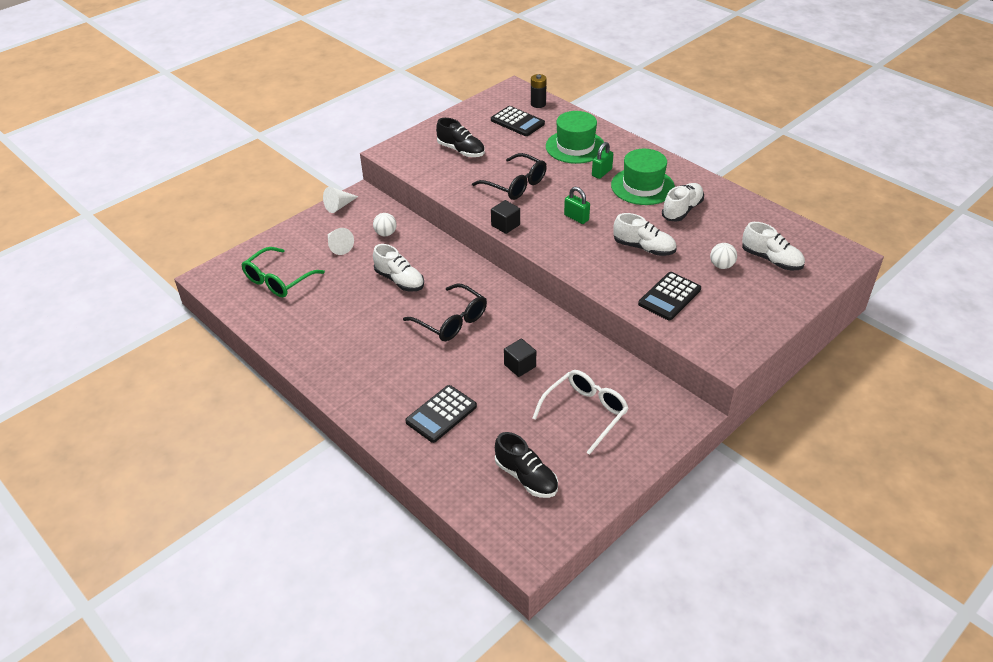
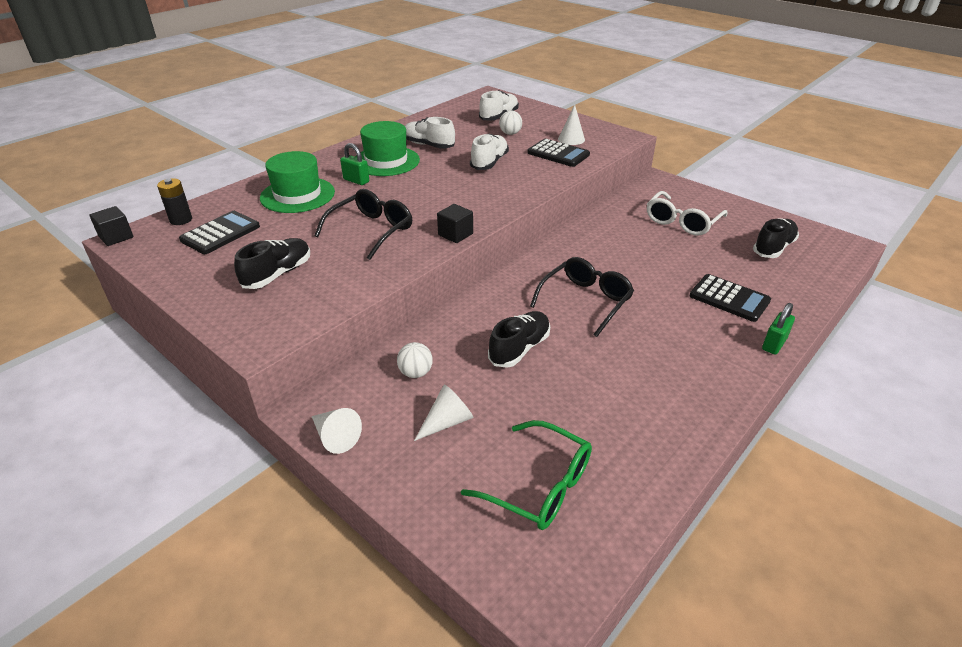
camera: 95 degrees left, 5 degrees down
white shoe [373,244,424,291] -> black shoe [488,311,550,368]
black cube [504,339,536,377] -> black cube moved to [89,206,133,246]
white glasses [532,370,629,455] -> white glasses turned 90 degrees counterclockwise [647,191,728,236]
green padlock [564,187,590,224] -> green padlock moved to [762,303,795,355]
none -> white cone [558,105,585,145]

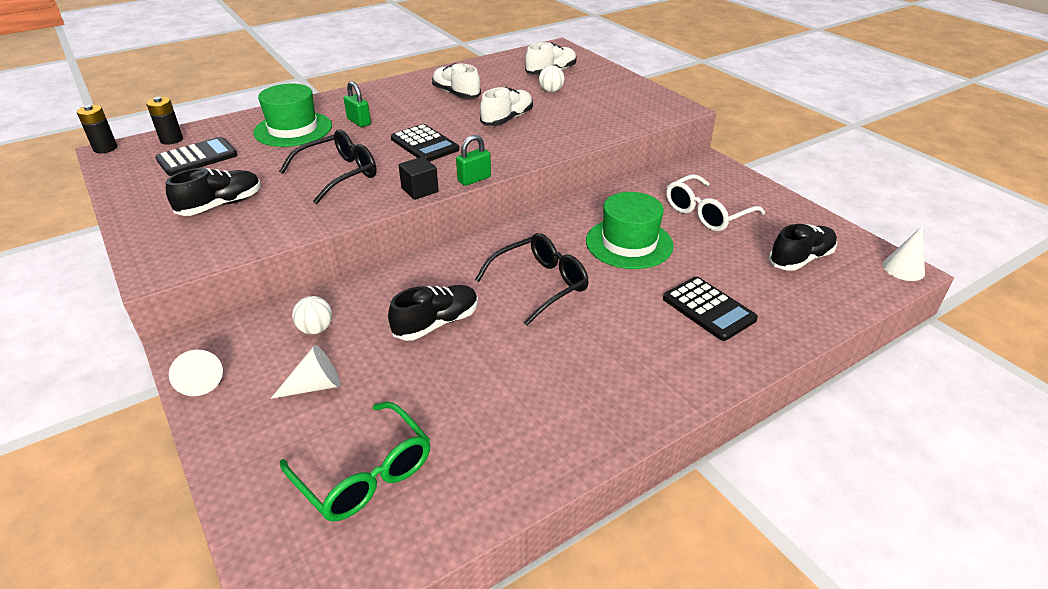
camera: 15 degrees right, 0 degrees up
black cube [89,206,133,246] -> black battery [77,105,117,153]
green hat [355,121,420,176] -> green hat moved to [586,192,674,269]
black calculator [527,139,590,167] -> black calculator moved to [391,124,459,162]
white cone [558,105,585,145] -> white cone moved to [882,226,925,281]
green padlock [762,303,795,355] -> green padlock moved to [456,135,491,186]

